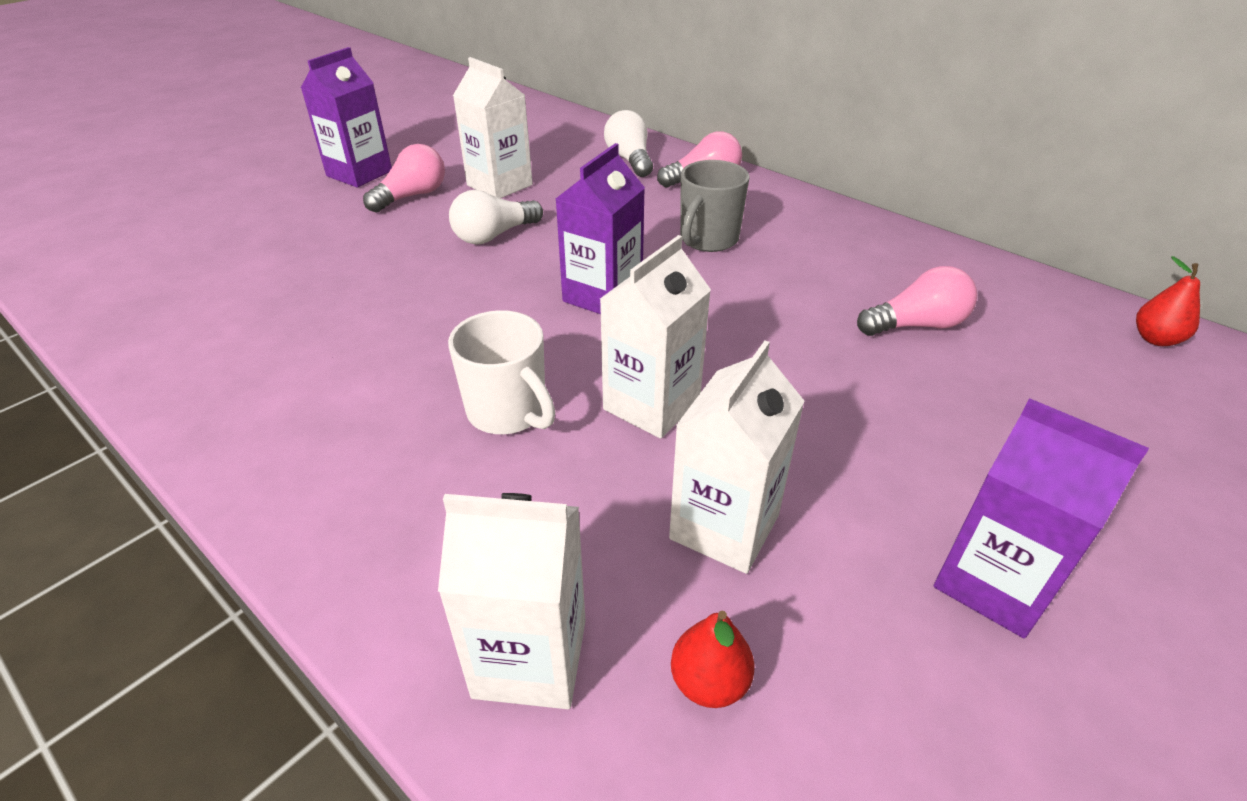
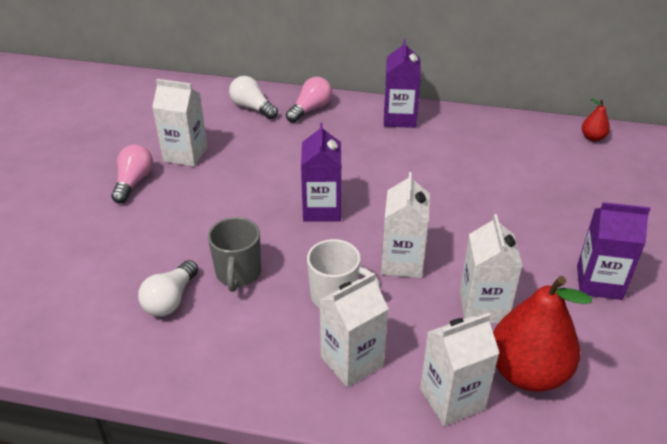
camera: 30 degrees left, 0 degrees up
purple carton [301,47,392,187] -> purple carton moved to [384,39,421,128]
white light bulb [449,190,543,244] -> white light bulb moved to [138,260,198,316]
red pear [671,611,755,708] -> red pear [493,276,592,392], size x2.25
grey mug [680,160,750,252] -> grey mug moved to [208,217,261,292]
pink light bulb [857,266,977,336] -> none
none -> white carton [320,273,389,387]

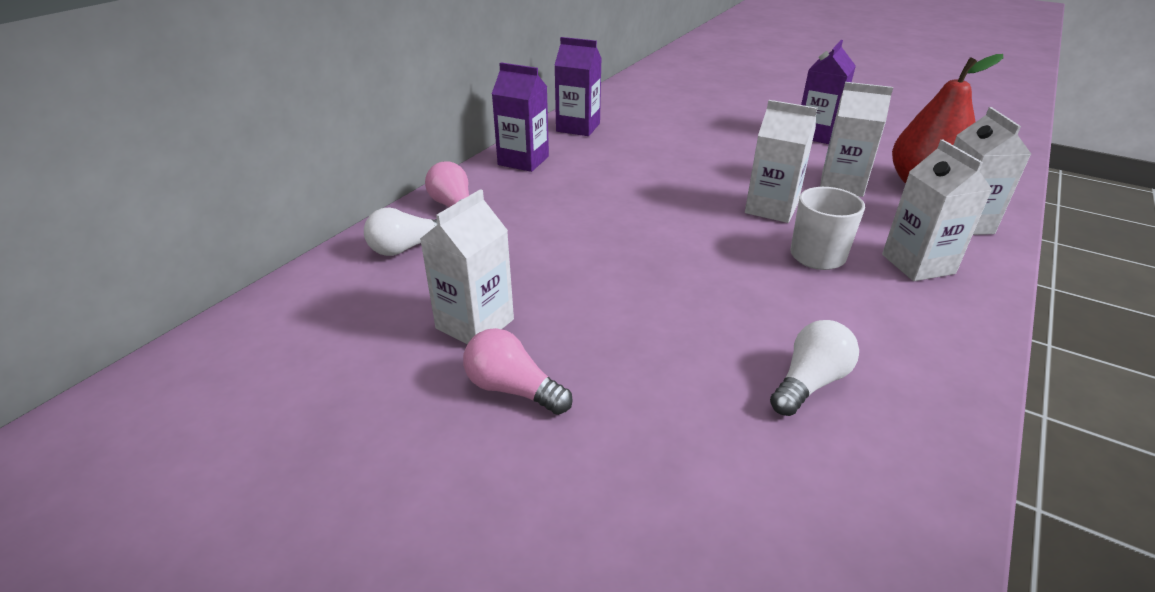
camera: 70 degrees left, 5 degrees down
white light bulb [138,260,198,316] -> white light bulb turned 90 degrees counterclockwise [770,320,859,416]
grey mug [208,217,261,292] -> none
purple carton [301,123,342,222] -> purple carton moved to [555,37,602,136]
red pear [582,98,610,141] -> none

